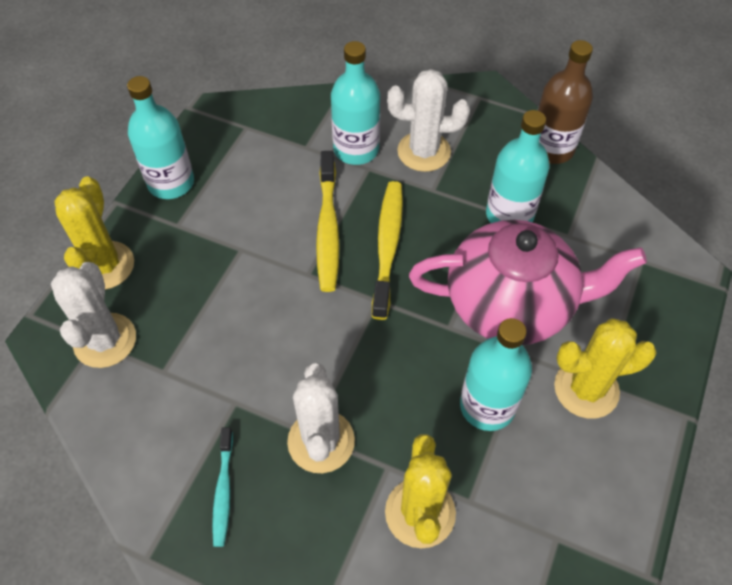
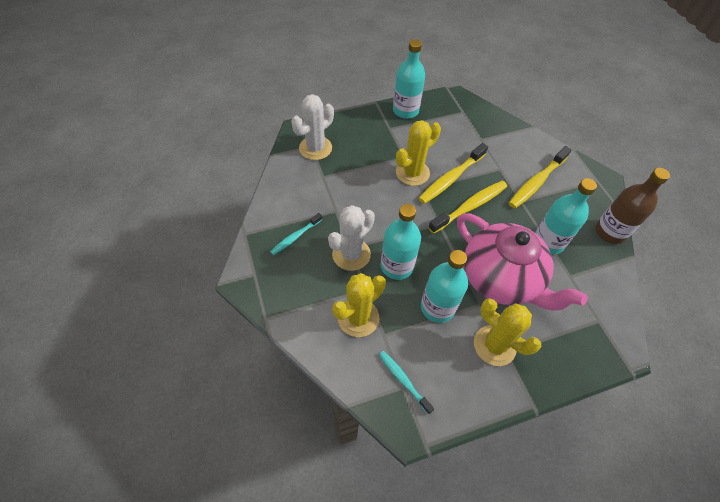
camera: 45 degrees right, 0 degrees up
yellow cactus [54,176,134,290] -> yellow cactus moved to [396,120,441,186]
turquoise bottle [331,41,380,165] -> turquoise bottle moved to [381,204,421,280]
white cactus [387,69,470,172] -> yellow toothbrush [509,146,572,208]
none -> turquoise toothbrush [379,351,434,414]

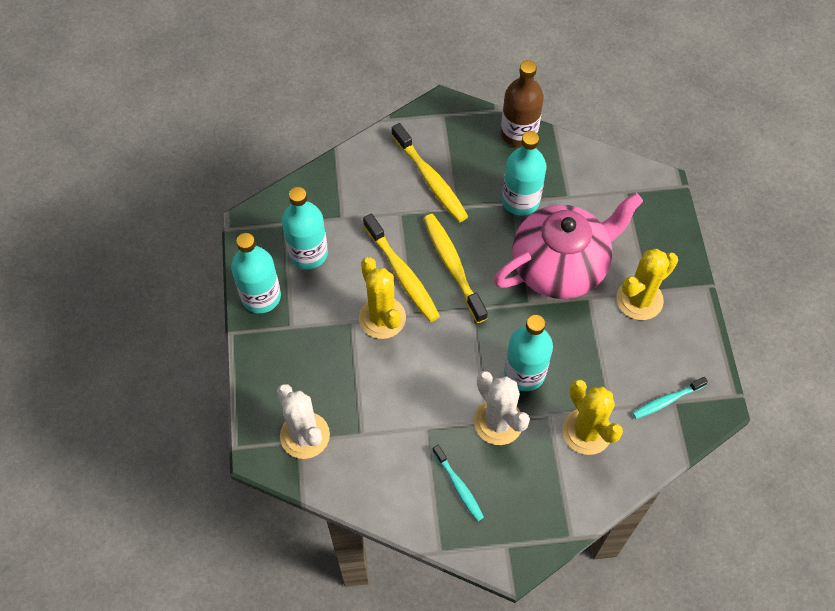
camera: 75 degrees left, 5 degrees up
turquoise bottle [421,250,468,323] -> turquoise bottle moved to [282,187,328,269]

